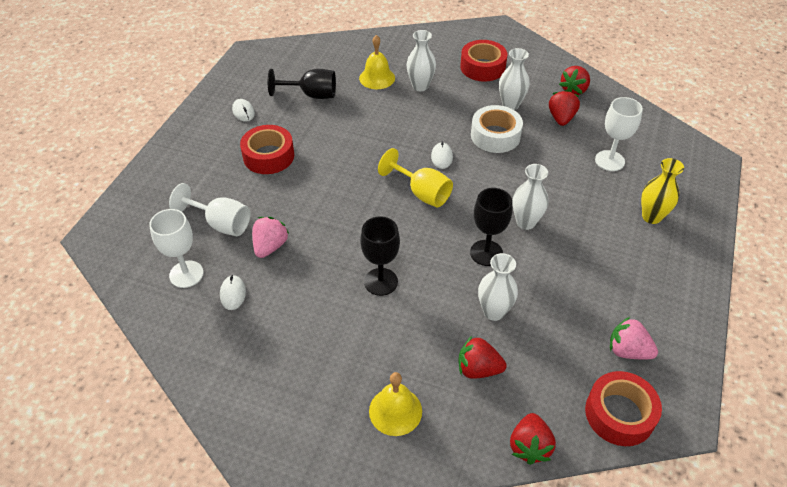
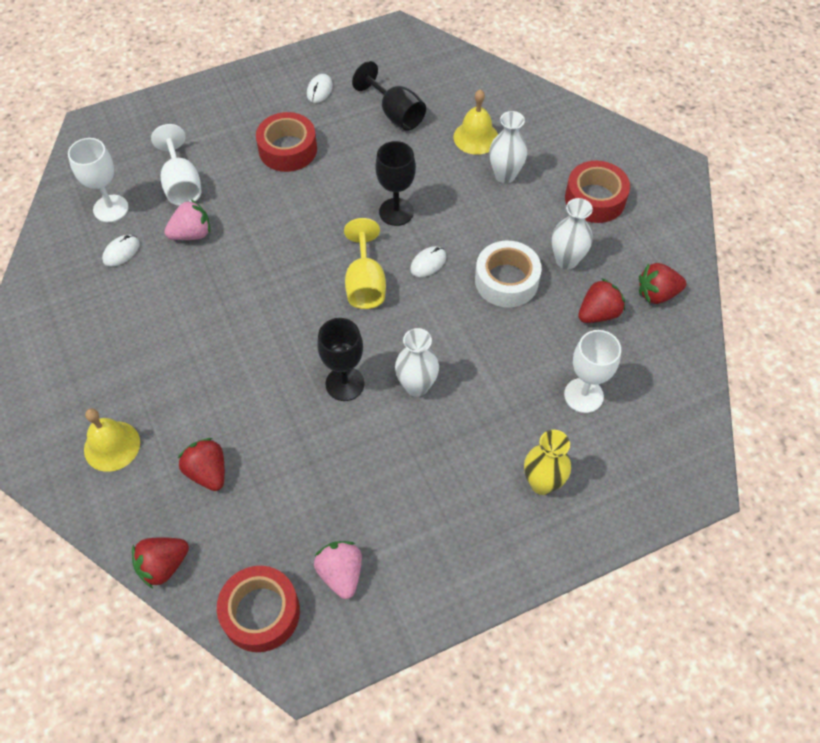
camera: 45 degrees right, 10 degrees up
black goblet [360,216,400,296] -> black goblet moved to [375,141,416,226]
white vase [478,253,518,321] -> none

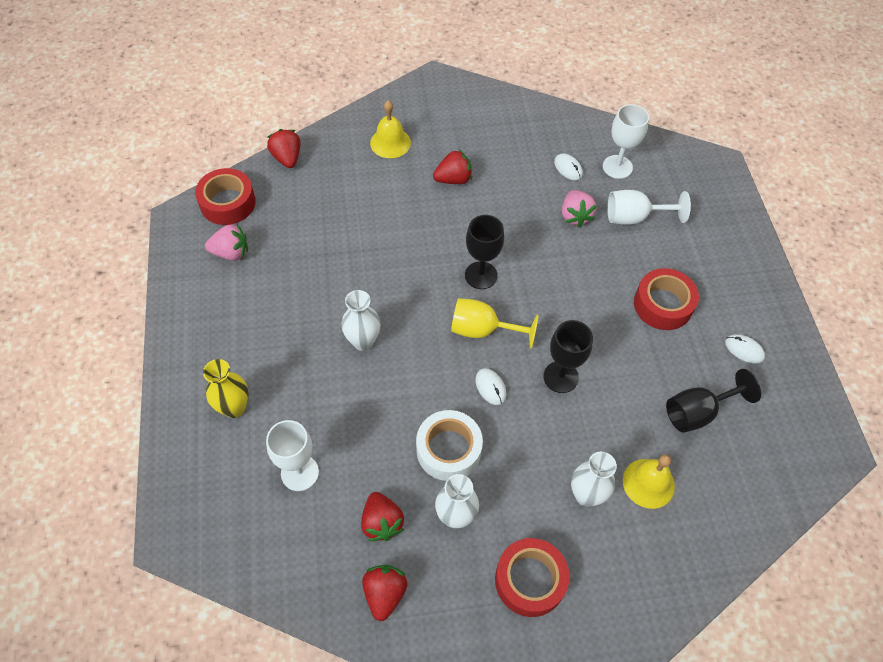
camera: 105 degrees right, 0 degrees up
red strawberry [177,438,225,491] -> red strawberry moved to [433,150,472,184]
black goblet [317,318,364,401] -> black goblet moved to [465,215,504,289]

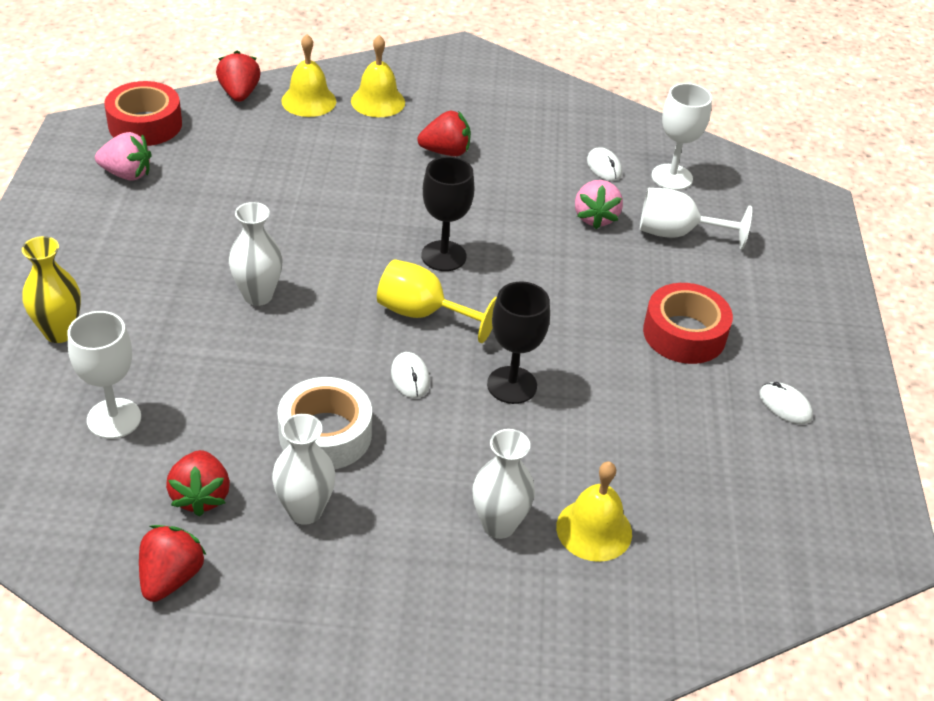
camera: 10 degrees right, 15 degrees down
red tape [495,538,570,617] -> none
black goblet [666,369,761,433] -> none
none -> yellow bell [281,34,336,117]

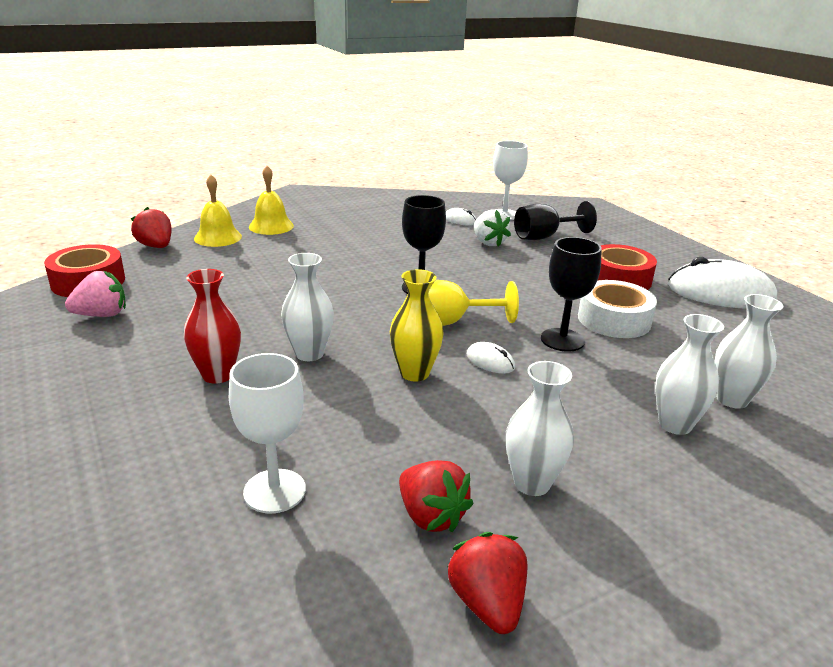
camera: 30 degrees left, 15 degrees down
yellow vase [22,236,81,343] -> yellow vase moved to [390,269,444,381]
white tape [278,377,372,469] -> white tape moved to [578,280,657,338]
red strawberry [417,111,471,156] -> none
yellow bell [556,462,632,562] -> white vase [715,294,783,409]
pink strawberry [575,180,623,229] -> white strawberry [474,209,511,247]
white goblet [640,188,752,249] -> black goblet [514,201,597,240]
white mouse [759,382,813,424] -> white mouse [668,257,777,308], size x2.28
none -> red vase [184,269,241,384]

